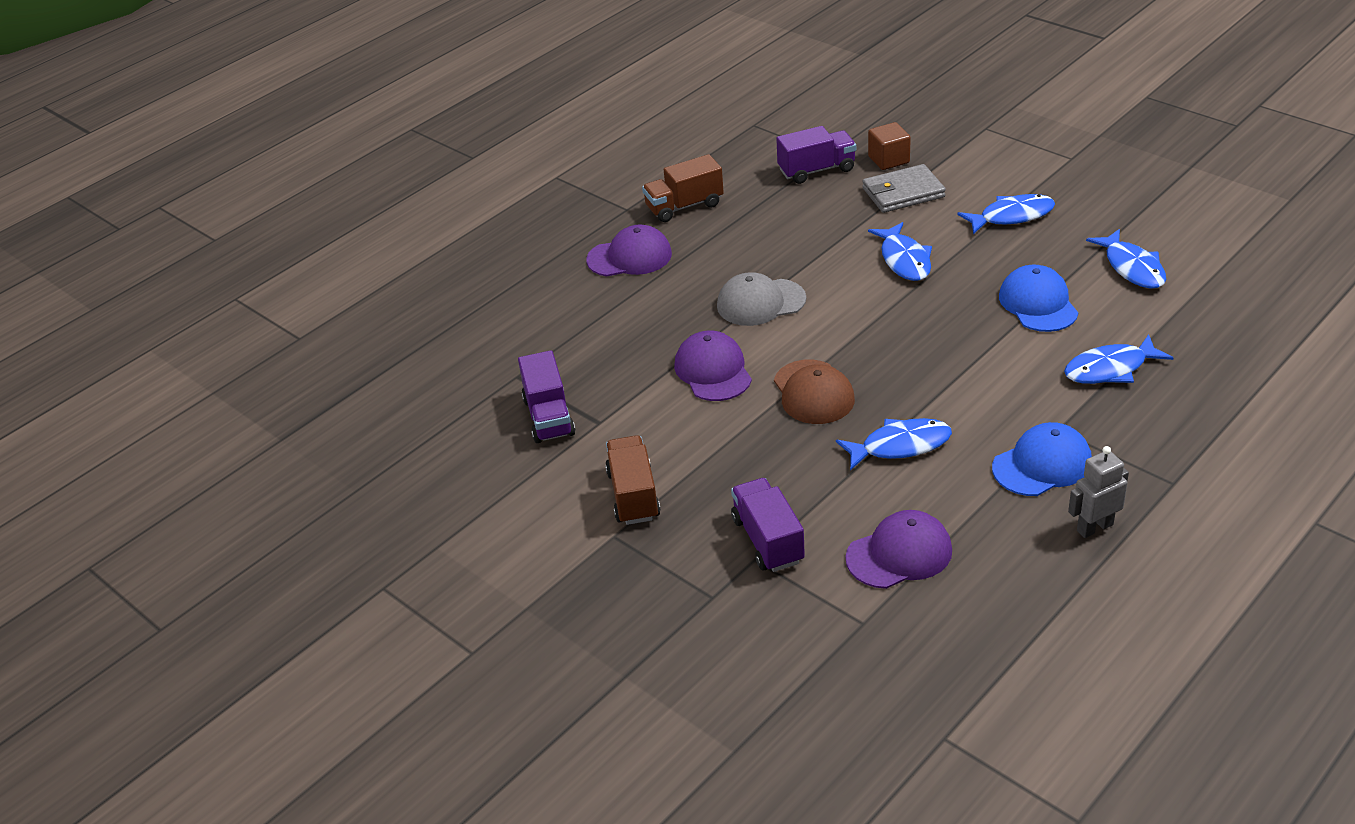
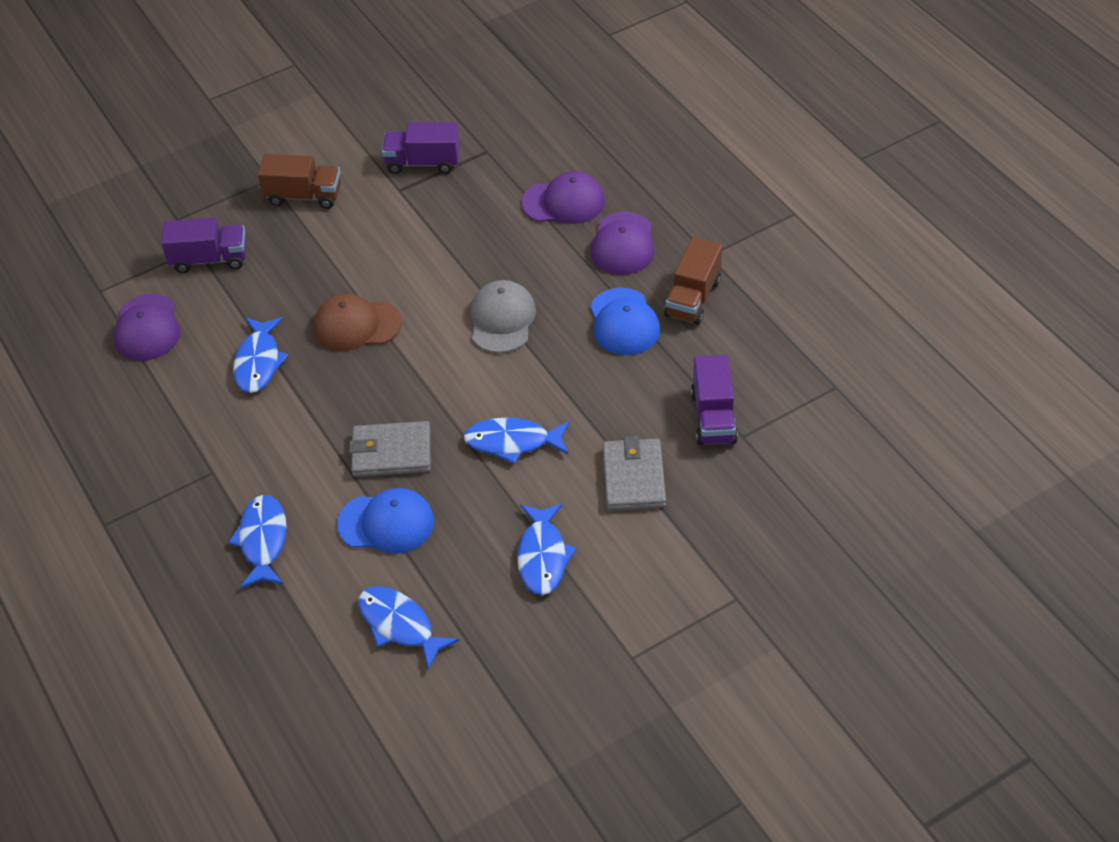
camera: 105 degrees right, 10 degrees up
brown truck [642,154,724,222] -> brown truck turned 150 degrees counterclockwise [664,237,722,325]
purple cap [674,331,752,401] -> purple cap moved to [522,171,605,224]
brown cube [868,122,911,170] -> none
blue cap [992,422,1092,496] -> blue cap moved to [590,288,660,355]
grey robot [1068,446,1129,538] -> none
blue fish [1086,229,1166,289] -> blue fish turned 45 degrees clockwise [358,586,459,670]
none -> grey wallet [349,421,431,477]

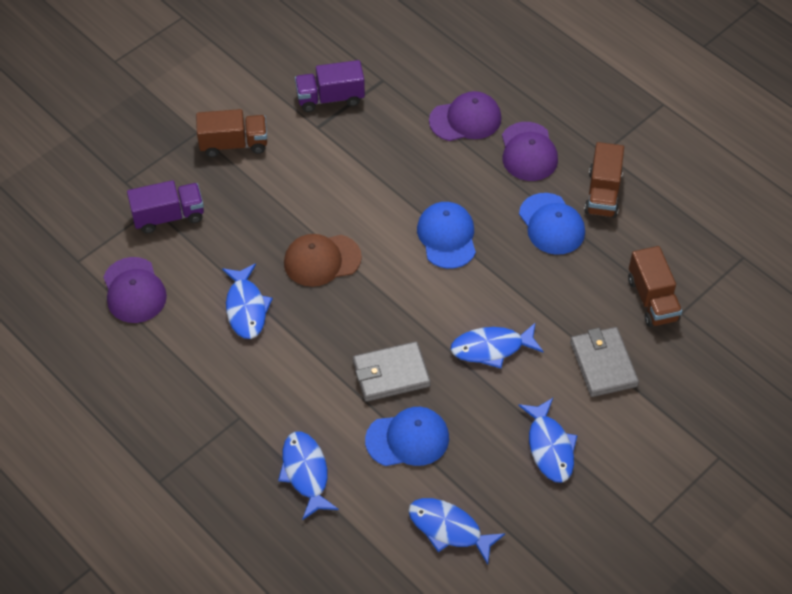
camera: 15 degrees left, 5 degrees up
grey cap [470,280,536,353] -> blue cap [417,202,476,269]
purple truck [691,355,738,446] -> brown truck [628,246,682,327]

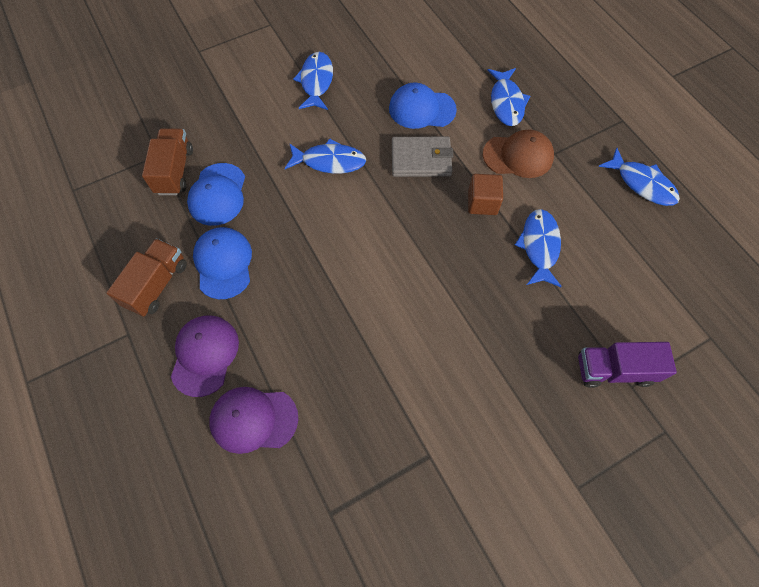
camera: 165 degrees left, 10 degrees up
purple cap [103,257,167,323] -> none
brown truck [196,109,267,157] -> none
brown cap [284,234,362,287] -> brown cap moved to [483,129,554,178]
purple truck [295,60,365,112] -> none
blue fish [408,498,505,565] -> blue fish moved to [598,148,680,206]
blue cap [417,202,476,269] -> blue cap moved to [187,163,245,226]
grey wallet [570,327,639,397] -> none
none -> brown cube [468,174,503,215]

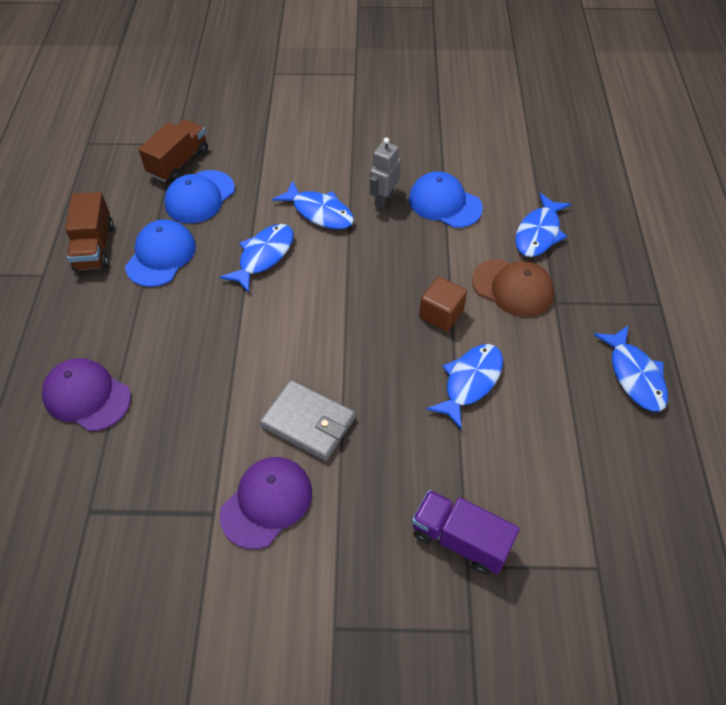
camera: 30 degrees right, 10 degrees down
brown truck [106,238,187,317] -> brown truck turned 120 degrees clockwise [65,192,114,271]
purple cap [171,316,239,397] -> purple cap moved to [220,457,312,549]
blue fish [293,52,333,110] -> blue fish moved to [220,224,294,293]
grey wallet [392,137,454,177] -> grey wallet moved to [260,380,355,461]
none -> grey robot [370,137,401,209]

